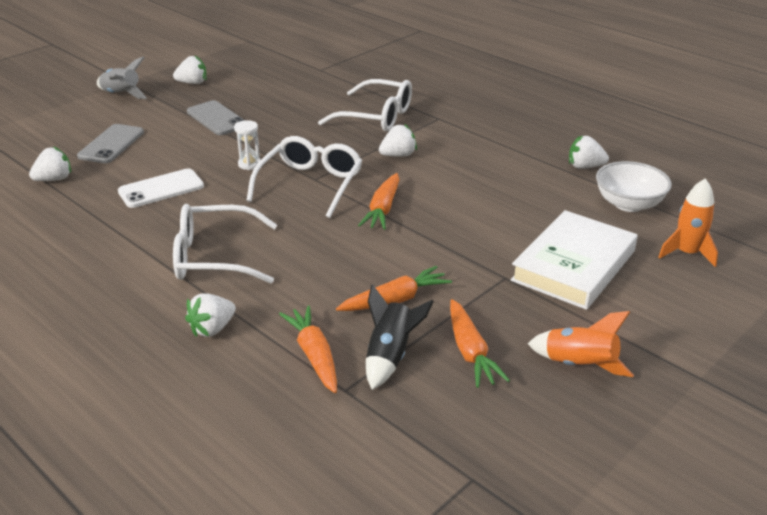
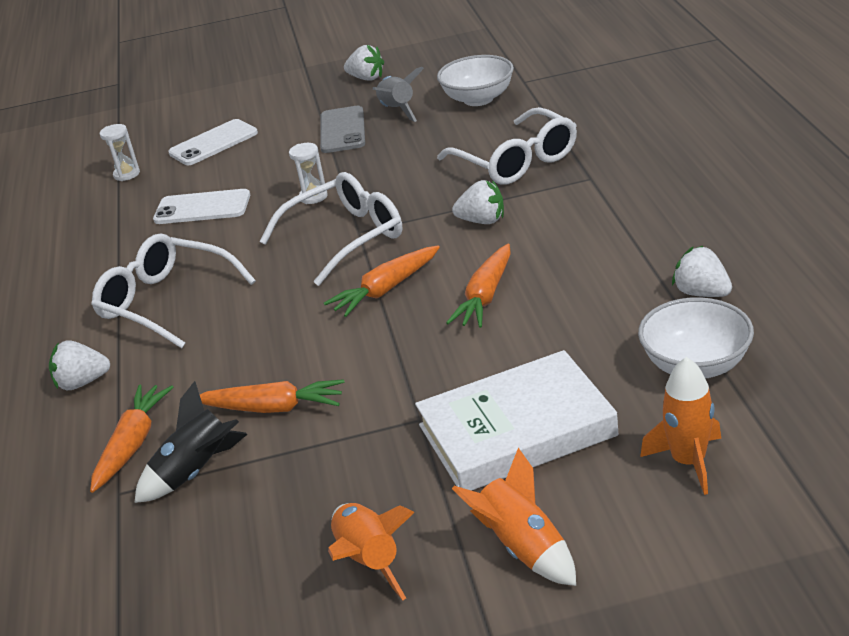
camera: 40 degrees right, 0 degrees up
white strawberry [29,146,71,181] -> white hourglass [100,124,140,181]
grey phone [77,124,144,163] -> white phone [168,119,258,165]
grey rocket [97,57,147,99] -> grey rocket moved to [373,67,424,122]
orange carrot [450,299,510,388] -> orange carrot moved to [446,244,511,328]
none -> white bowl [437,55,514,106]
none -> orange rocket [452,448,576,586]

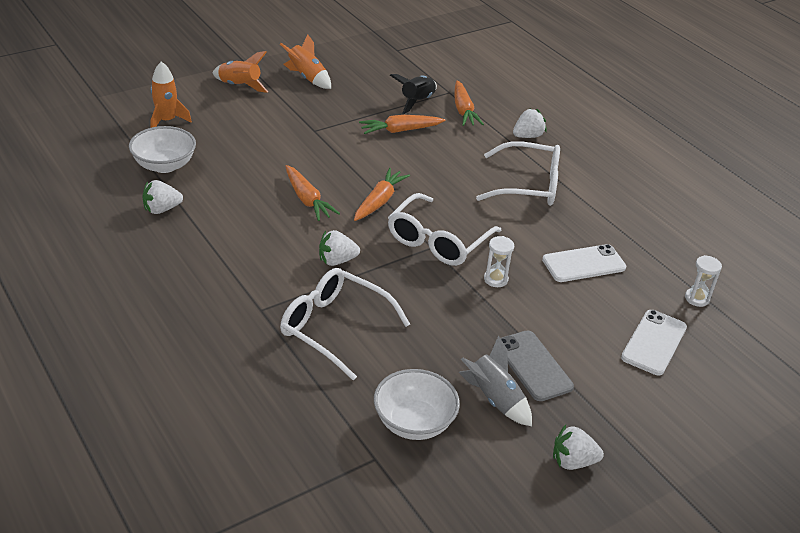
camera: 150 degrees right, 5 degrees up
white book [415,350,619,491] -> none
orange carrot [446,244,511,328] -> orange carrot turned 150 degrees clockwise [285,165,340,221]
white strawberry [672,246,732,297] -> white strawberry turned 135 degrees clockwise [143,180,183,214]

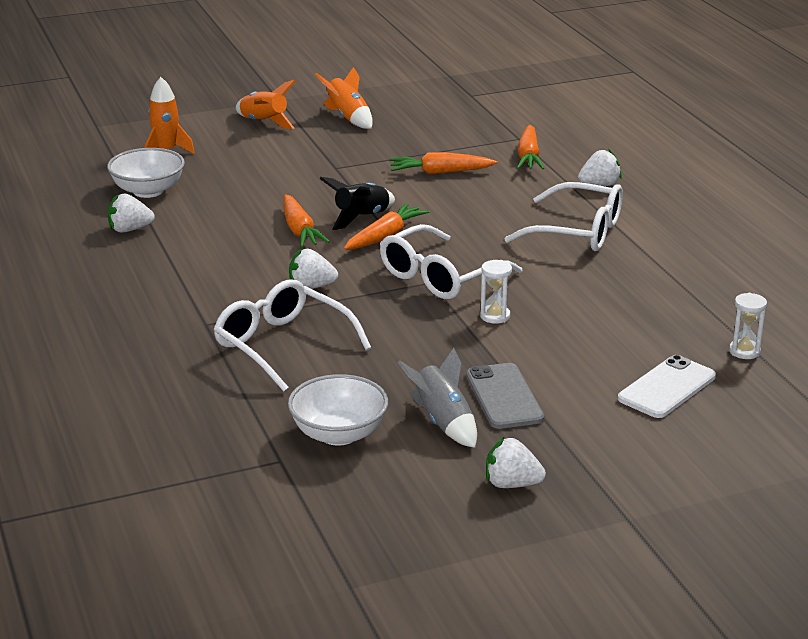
camera: 15 degrees right, 10 degrees down
black rocket [390,74,437,114] -> black rocket moved to [320,177,395,230]
white phone [542,244,626,282] -> none

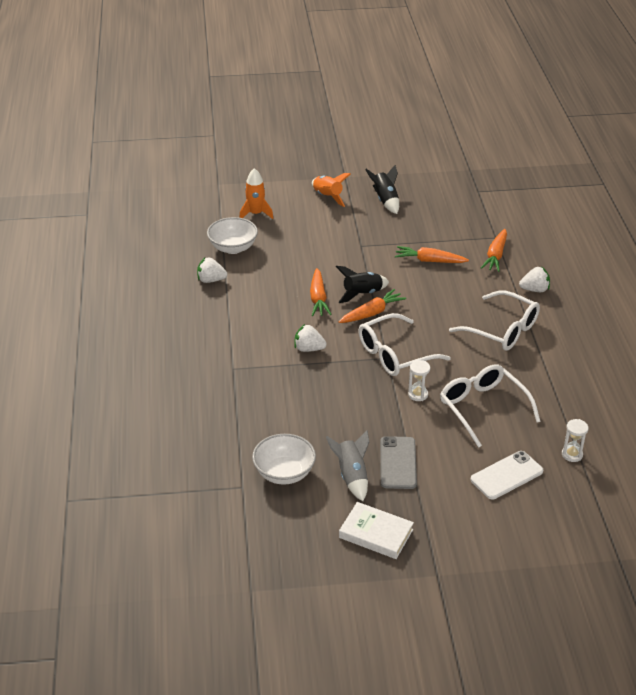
camera: 15 degrees right, 10 degrees up
white glasses [213,279,371,392] -> white glasses moved to [440,364,541,448]
orange rocket [315,67,373,129] -> black rocket [365,165,399,214]
white strawberry [486,436,546,488] -> white book [339,502,414,559]

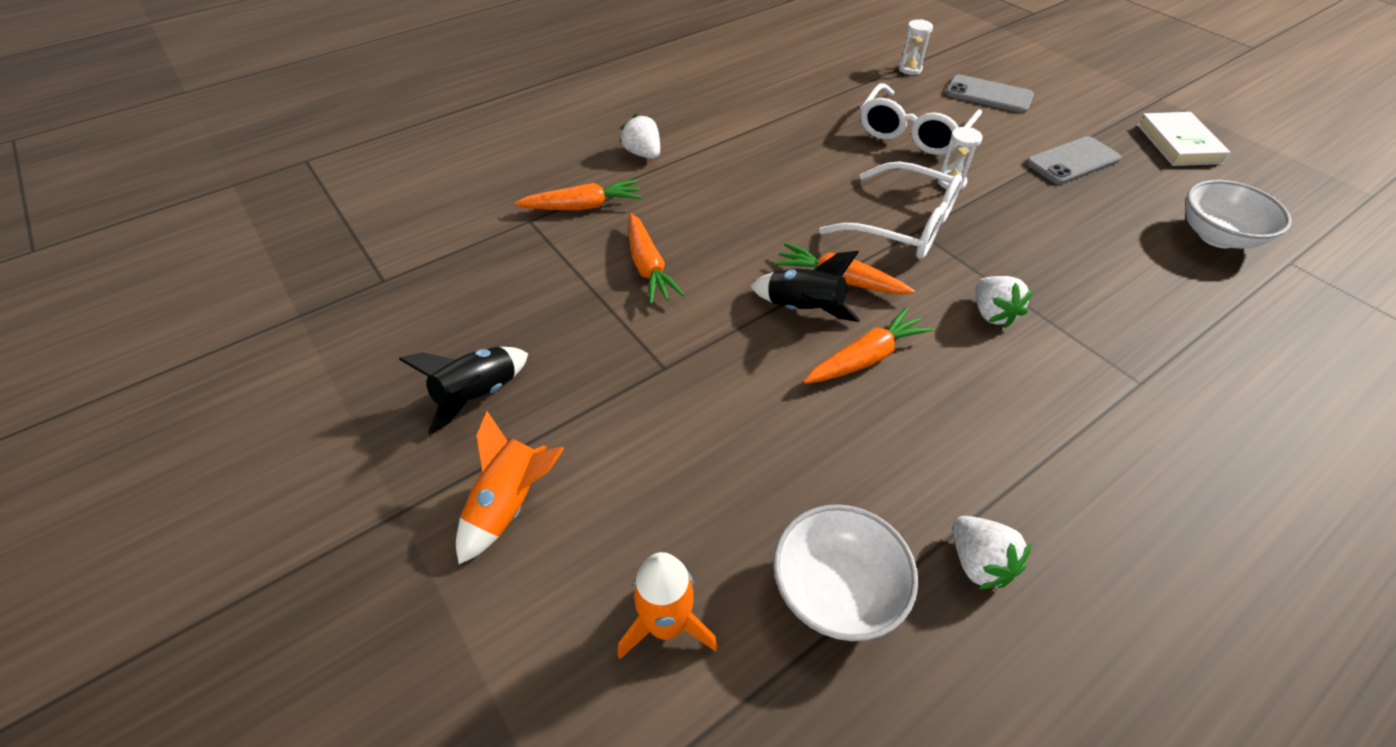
camera: 120 degrees left, 10 degrees up
grey rocket [326,430,369,501] -> none
white glasses [449,291,540,351] -> none
white phone [470,451,543,500] -> grey phone [946,74,1034,113]

